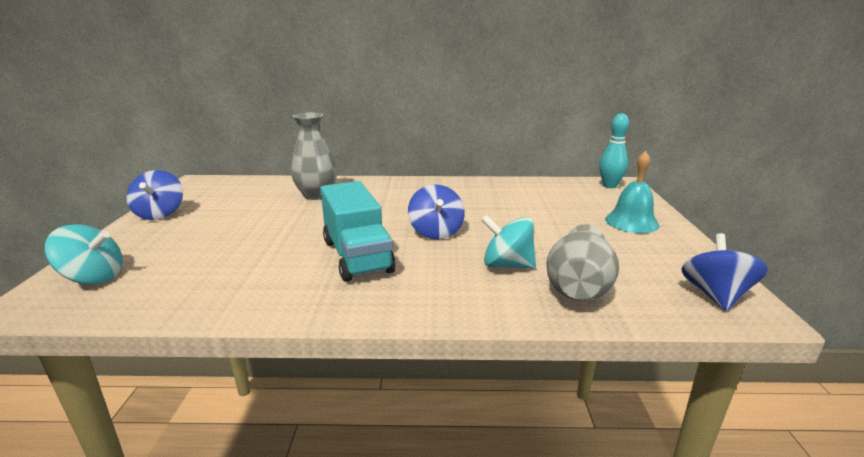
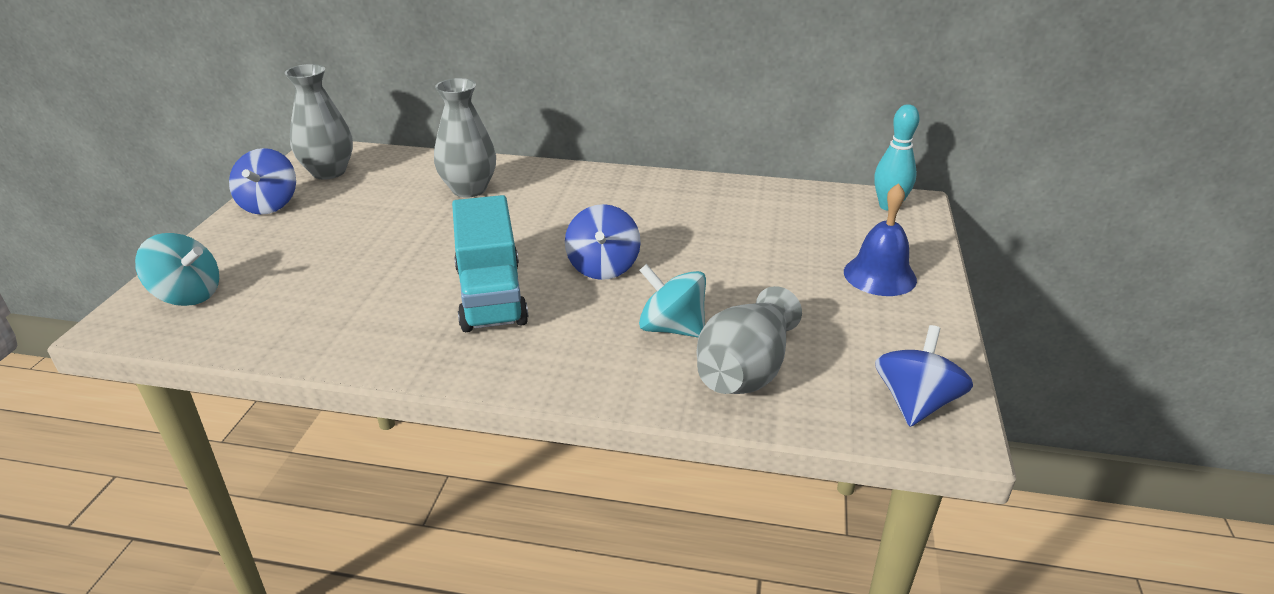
camera: 10 degrees right, 10 degrees up
turquoise bell [605,151,659,233] -> blue bell [844,183,917,296]
none -> grey vase [285,64,353,179]

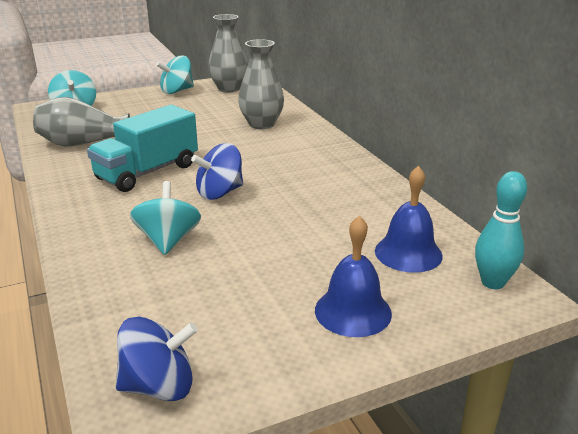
camera: 55 degrees right, 5 degrees down
blue spinning top [229,148,296,215] -> turquoise spinning top [156,55,194,94]
grey vase [696,286,802,394] -> grey vase moved to [33,97,130,146]
none -> blue bell [375,166,443,273]

